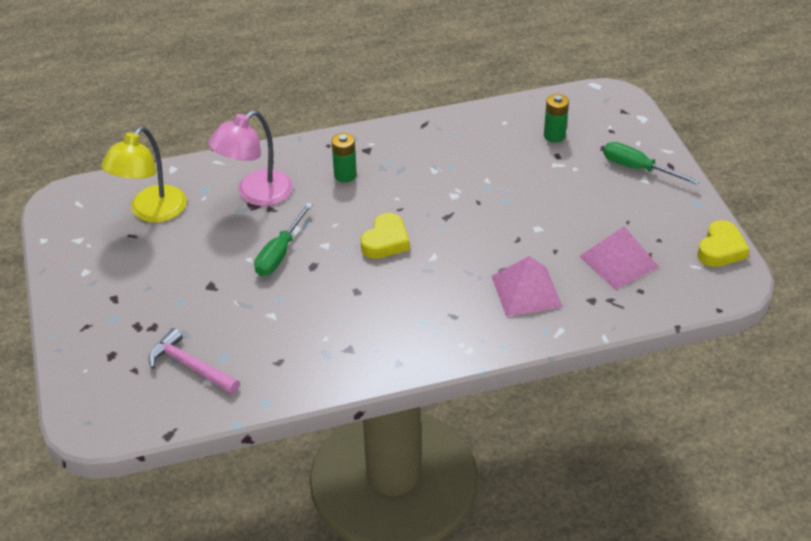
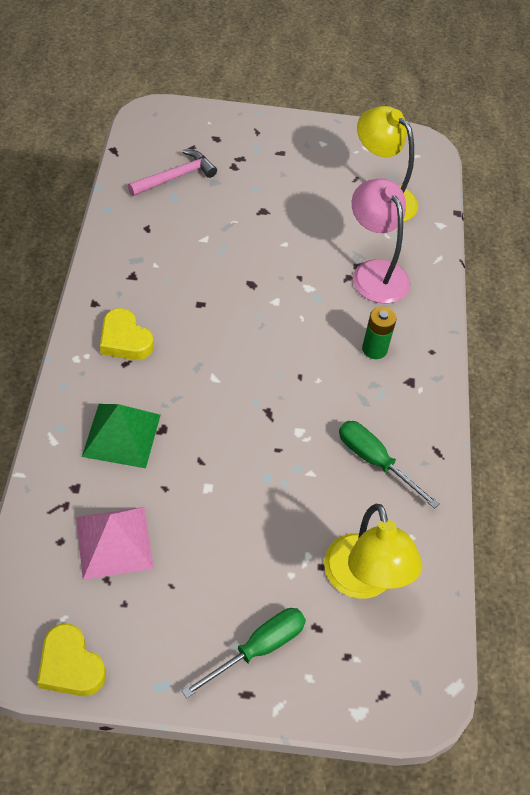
camera: 105 degrees right, 10 degrees up
green screwdriver [254,203,313,276] -> green screwdriver moved to [339,421,440,509]
yellow heart [361,213,410,259] -> yellow heart moved to [100,308,153,360]
pink pyramid [492,256,563,317] -> green pyramid [82,404,161,468]
green battery [544,94,569,142] -> yellow lamp [324,504,422,599]

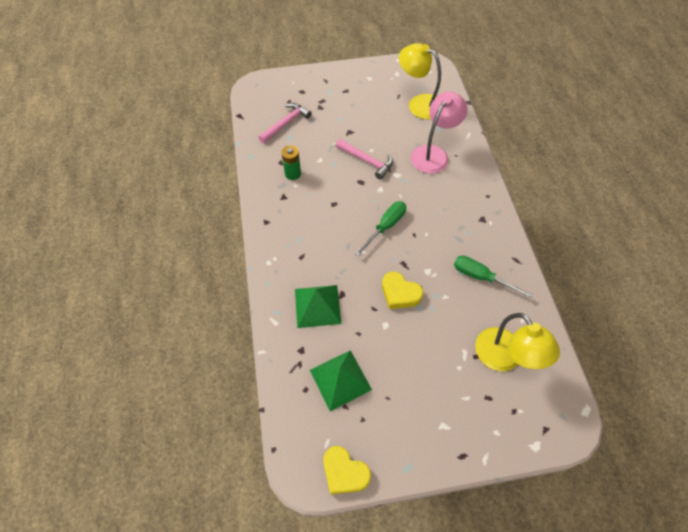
camera: 10 degrees left, 5 degrees up
pink pyramid [76,507,154,580] -> green pyramid [310,350,372,411]
yellow heart [100,308,153,360] -> yellow heart moved to [382,272,423,309]
green screwdriver [182,608,306,698] -> green screwdriver moved to [355,201,406,256]
pink lamp [352,178,410,303] -> pink lamp turned 75 degrees clockwise [411,92,468,174]
green battery [362,307,397,359] -> green battery moved to [282,146,301,180]
none -> pink hammer [336,139,393,180]

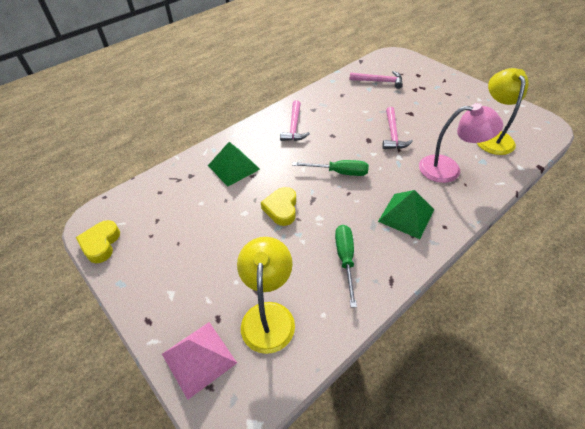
camera: 60 degrees right, 10 degrees down
green battery [282,146,301,180] -> none
green pyramid [310,350,372,411] -> green pyramid moved to [378,190,434,239]
yellow lamp [475,313,560,371] -> yellow lamp turned 150 degrees clockwise [237,237,295,354]
none -> pink pyramid [162,322,237,400]
none -> pink hammer [280,100,310,141]

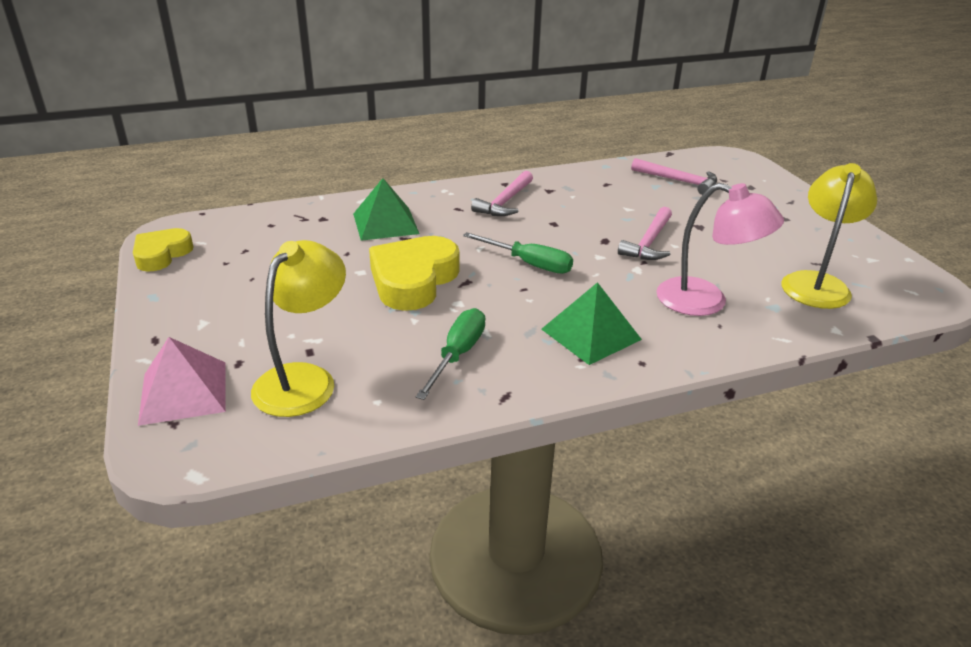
camera: 20 degrees right, 15 degrees down
yellow heart [261,187,296,226] -> yellow heart [369,236,459,311], size x1.60

